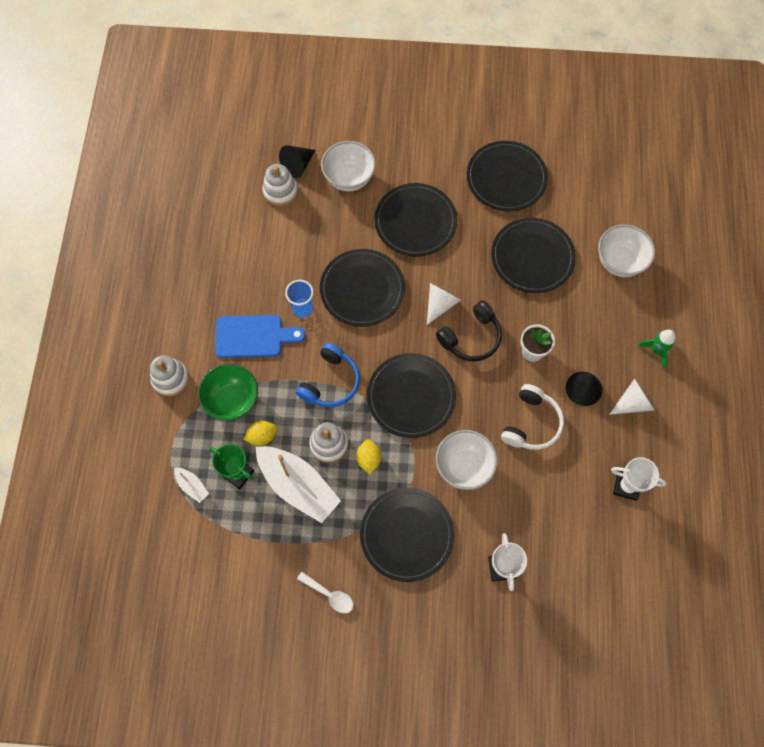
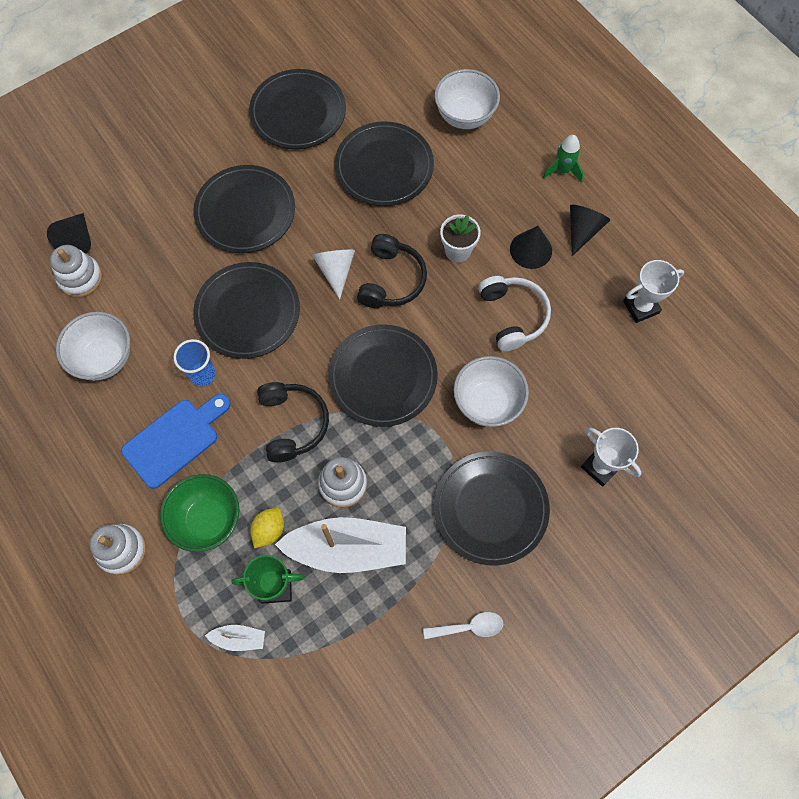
camera: 40 degrees left, 0 degrees up
blue headphones [296,343,360,407] -> black headphones [257,382,329,462]
white bowl [321,141,376,191] -> white bowl moved to [56,312,130,381]
yellow lemon [356,439,381,474] -> none
white cone [609,379,654,415] -> black cone [570,205,610,256]

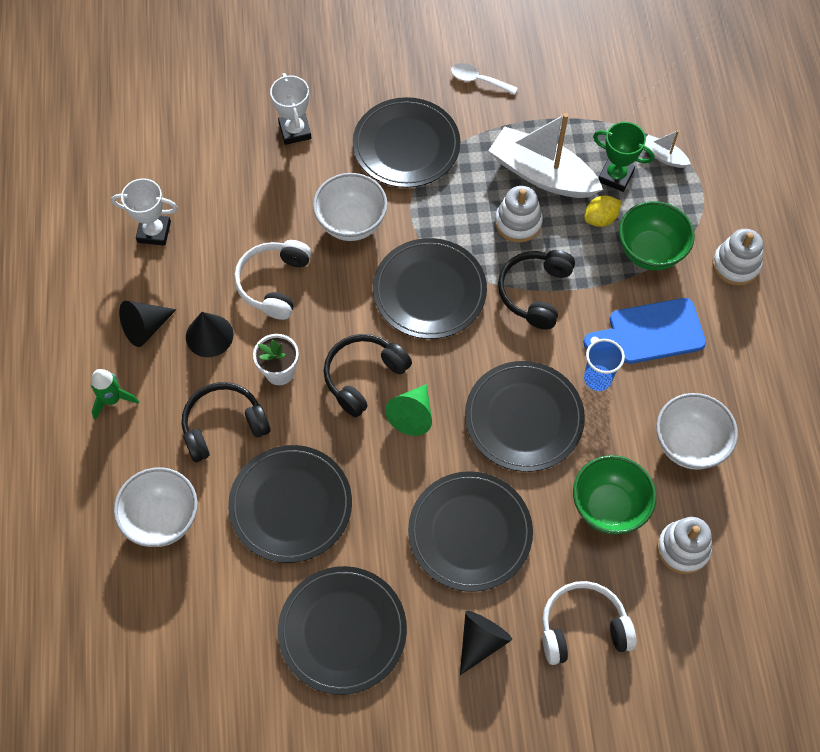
camera: 150 degrees left, 5 degrees down
black cone [47,213,91,254] -> black cone moved to [460,611,512,675]
white cone [312,250,355,300] -> green cone [385,384,432,436]
none -> black headphones [182,382,271,462]
none -> white headphones [542,581,637,665]
none -> green bowl [573,455,656,534]

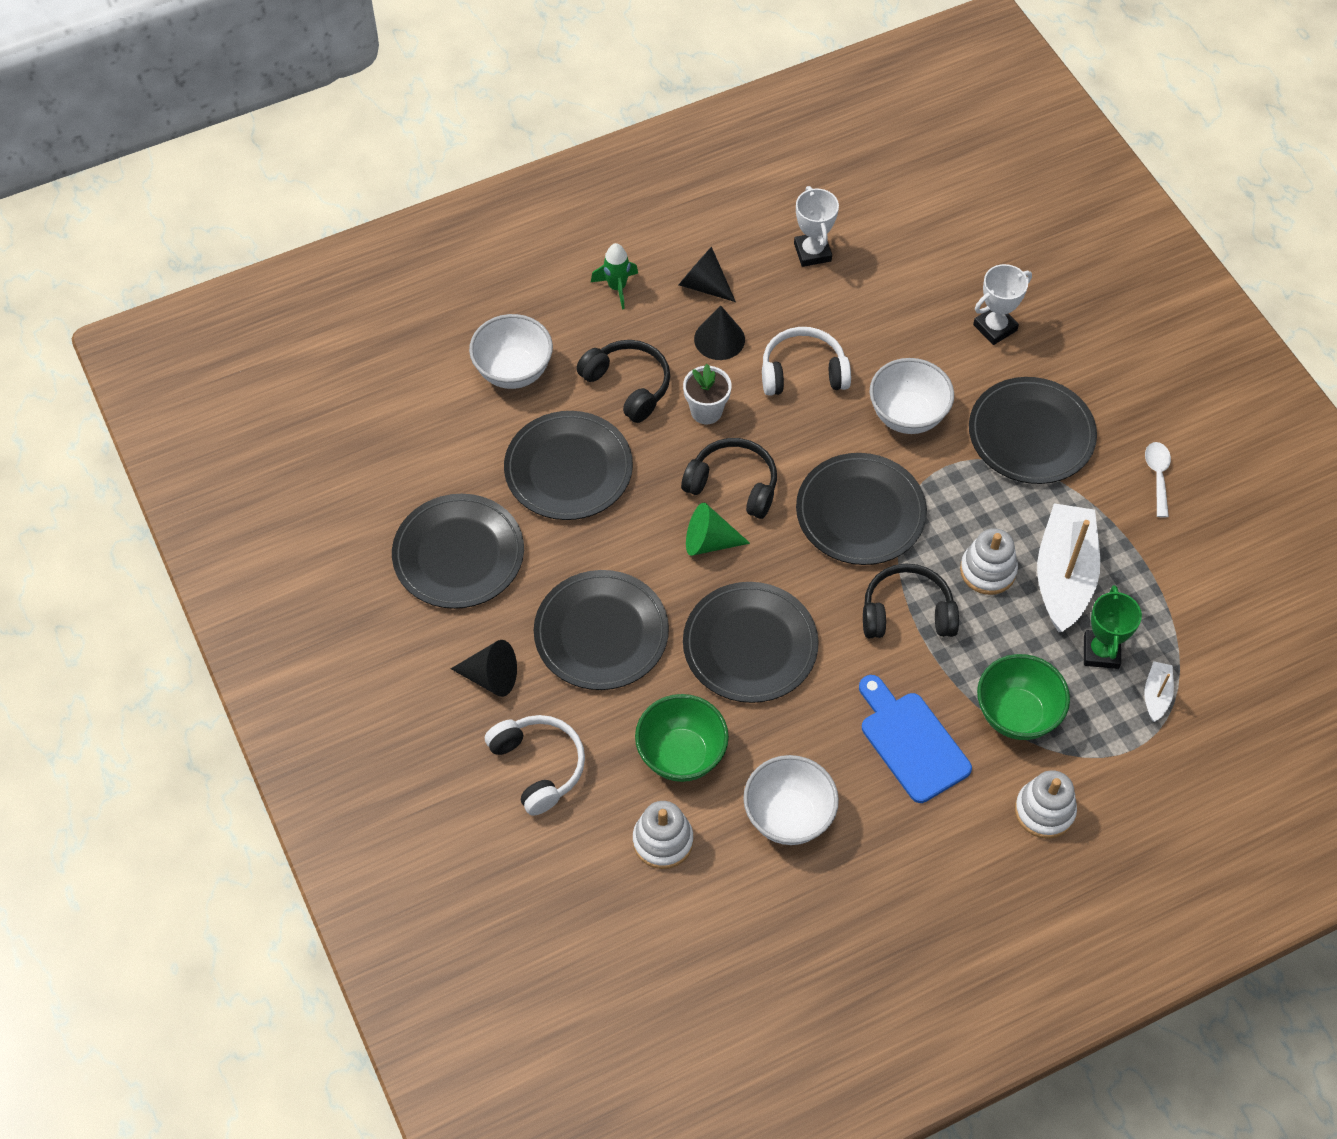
camera: 70 degrees right, 5 degrees down
yellow lemon [584,195,621,227] -> none
blue cup [584,339,625,391] -> none

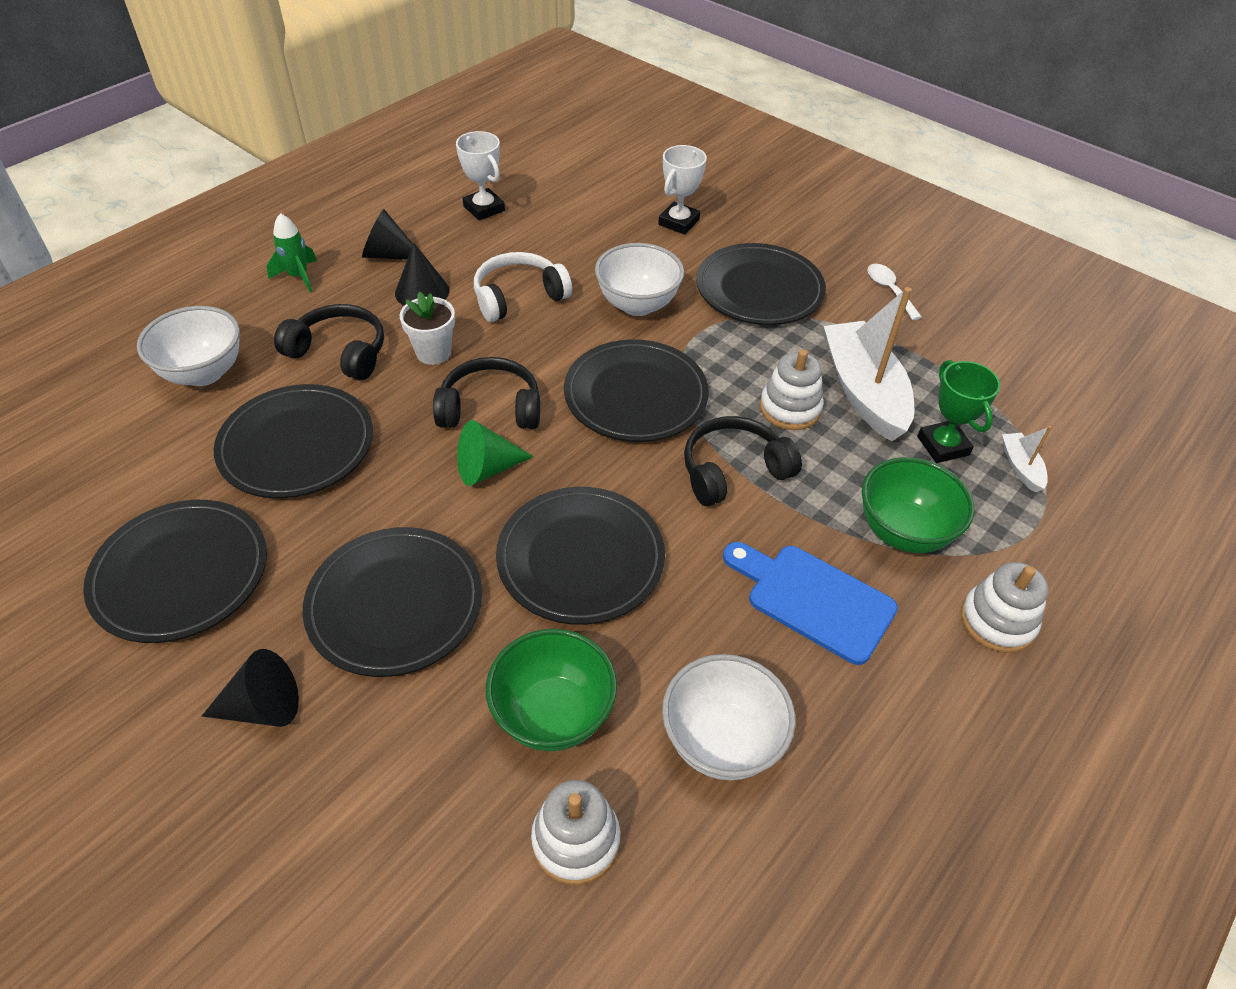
camera: 25 degrees left, 10 degrees down
white headphones [485,715,585,816] -> none

